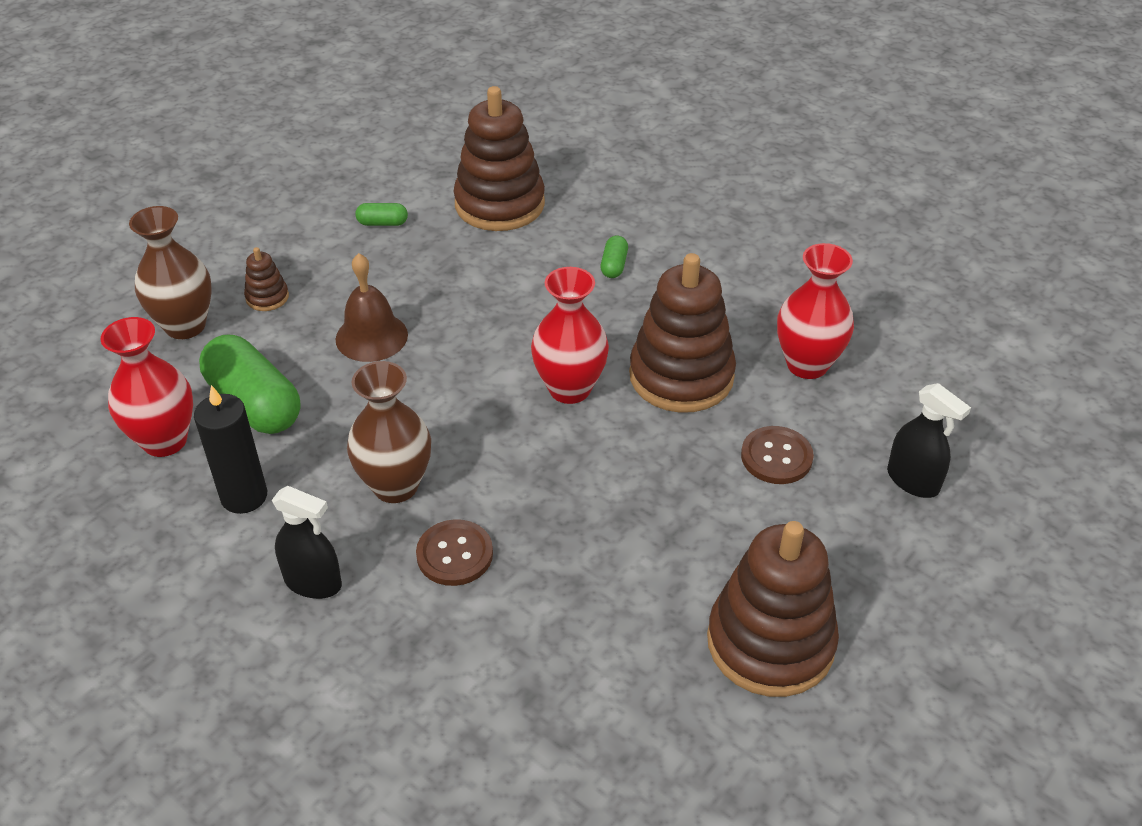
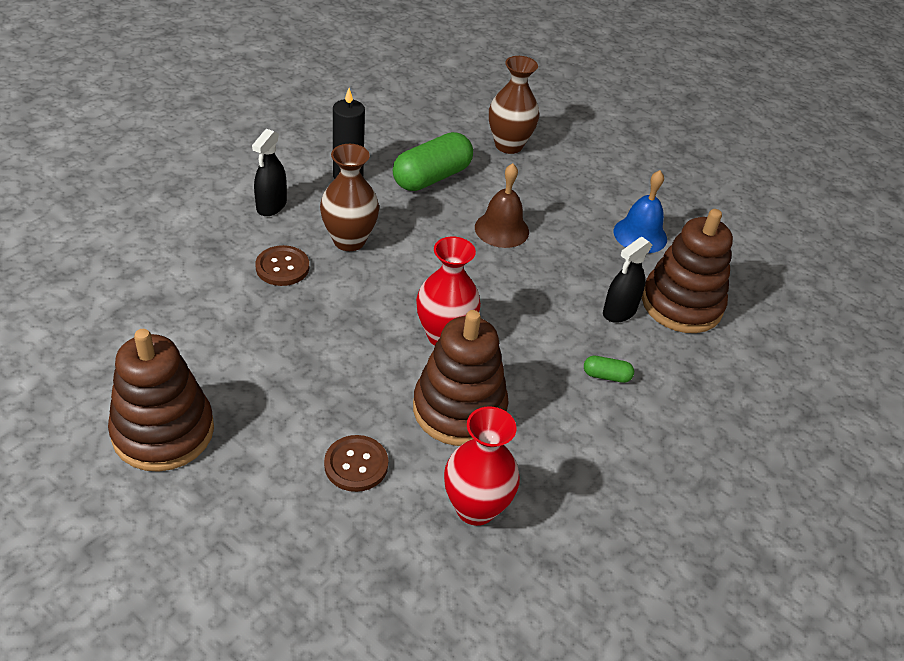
camera: 85 degrees right, 0 degrees up
red vase [101,317,193,457] -> none
brown stacking toy [244,247,289,311] -> none
green capsule [355,203,408,226] -> blue bell [613,170,667,253]
black spray bottle [887,383,971,498] -> black spray bottle moved to [603,237,652,323]

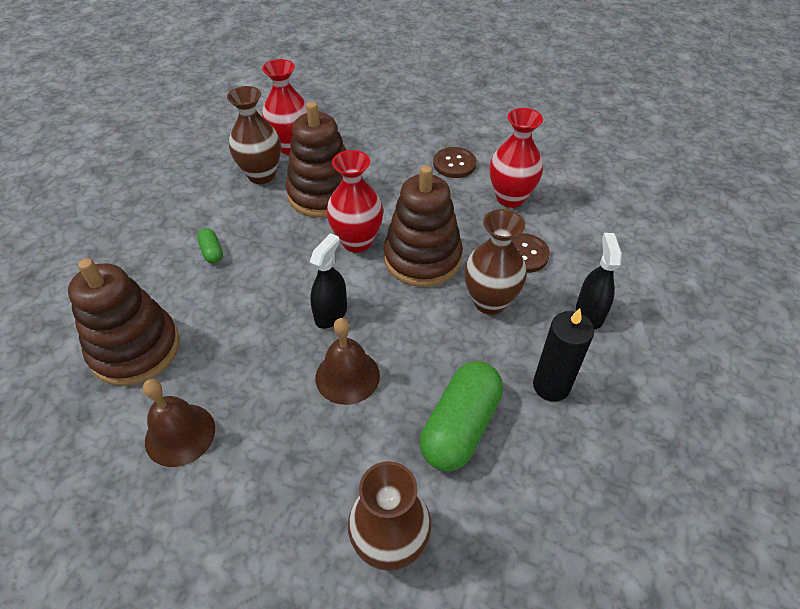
camera: 165 degrees right, 5 degrees up
brown stacking toy [108,329,214,472] -> brown stacking toy moved to [384,165,463,287]
brown button [324,435,388,492] -> brown button moved to [433,147,477,178]
green capsule [584,356,634,383] -> green capsule turned 75 degrees clockwise [197,228,223,264]
black spray bottle [603,237,652,323] -> black spray bottle moved to [310,233,347,329]
blue bell [613,170,667,253] -> brown bell [143,379,215,467]
none -> brown vase [227,86,281,184]
none -> red vase [490,108,543,208]

